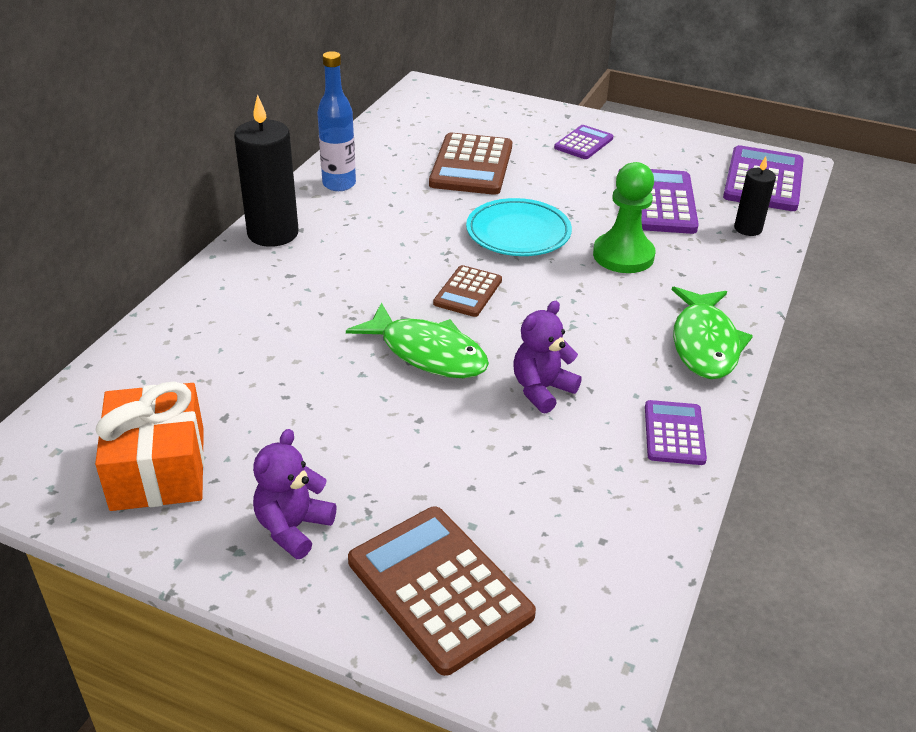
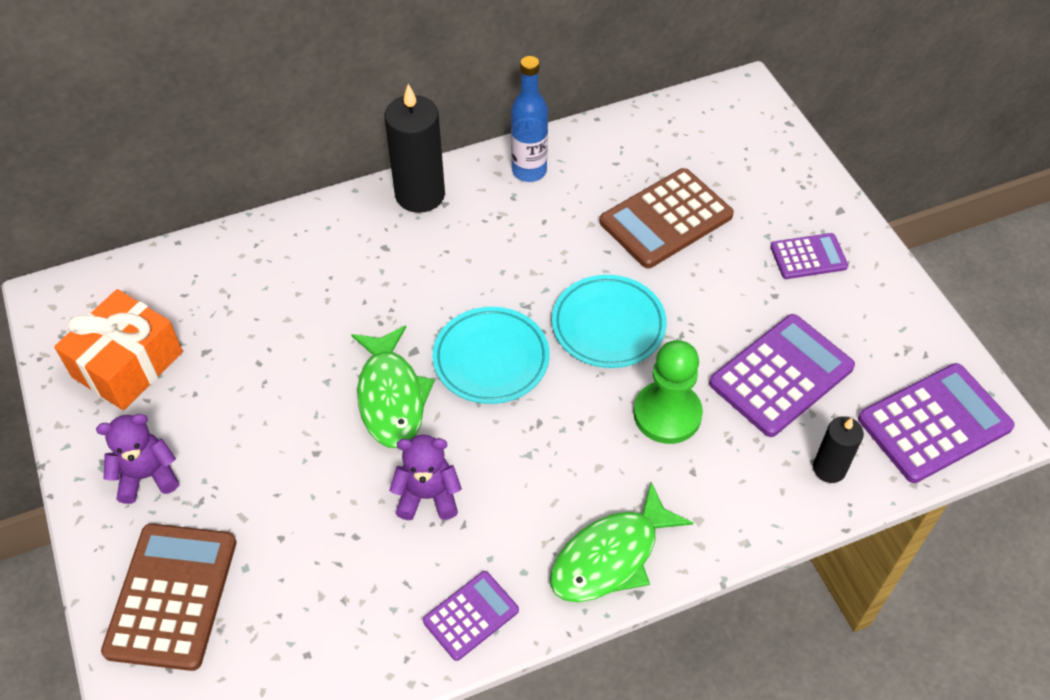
camera: 45 degrees right, 15 degrees up
brown calculator [433,265,502,317] -> turquoise plate [432,307,549,404]

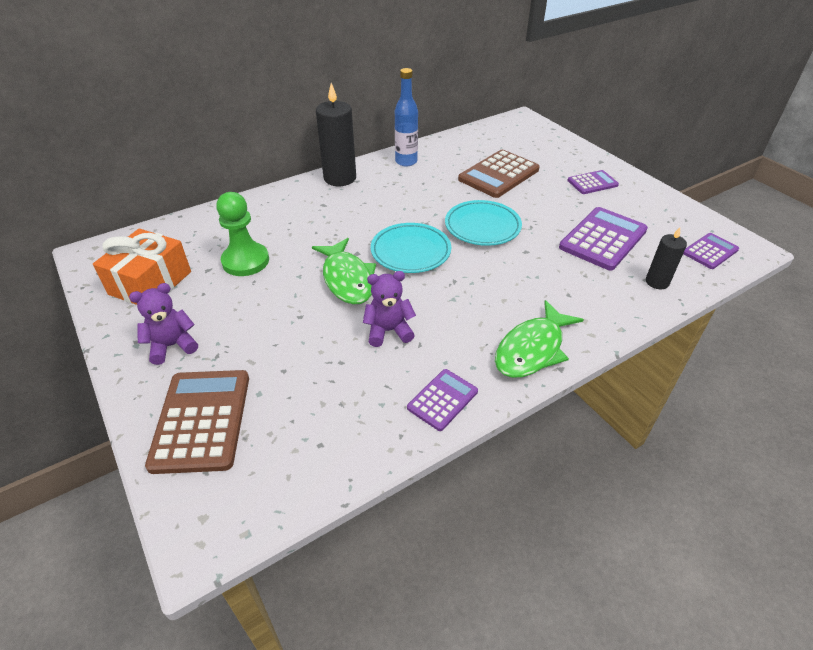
camera: 10 degrees left, 10 degrees down
green pawn [634,340,703,444] -> green pawn moved to [216,192,269,276]
purple calculator [858,363,1015,483] -> purple calculator [683,233,739,269], size x0.57

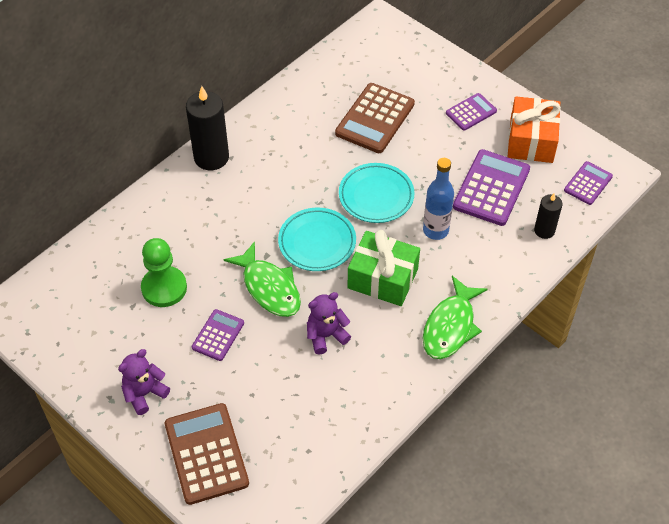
camera: 15 degrees left, 10 degrees up
orange gift [93,229,191,305] -> orange gift moved to [508,96,561,163]
blue bottle [395,68,418,166] -> blue bottle moved to [423,158,454,240]
purple calculator [407,369,478,431] -> purple calculator moved to [192,309,244,361]
none -> green gift [348,230,420,306]

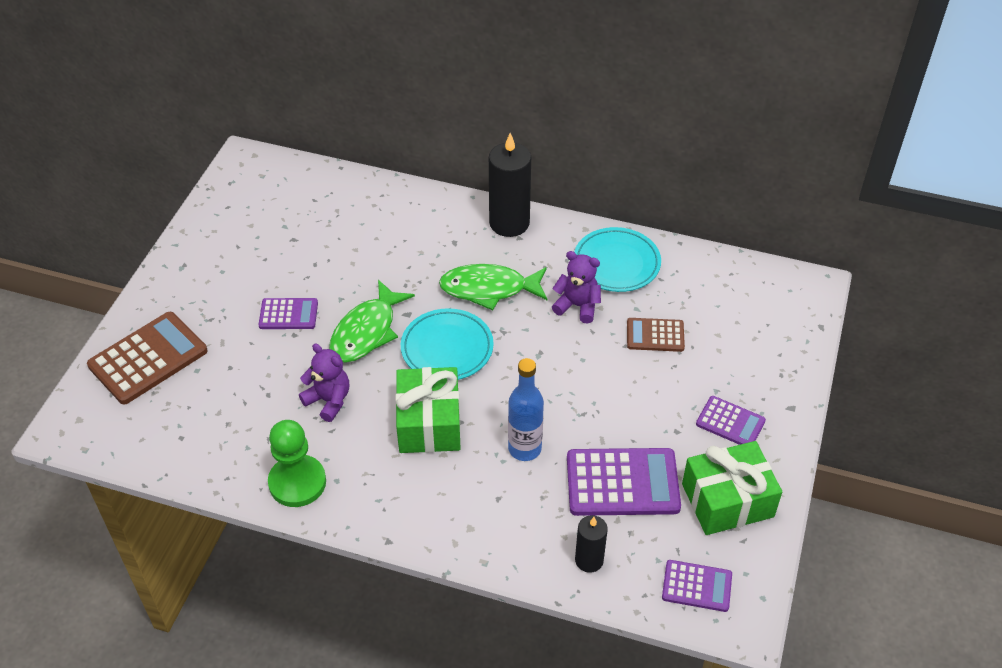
camera: 65 degrees right, 5 degrees down
purple teddy bear [118,349,170,415] -> purple teddy bear moved to [552,251,601,323]
green pawn [141,238,187,307] -> green pawn moved to [268,420,326,507]
brown calculator [335,83,415,153] -> brown calculator [627,318,685,352], size x0.57
turquoise plate [339,163,415,223] -> turquoise plate moved to [574,227,661,292]
green fish [423,276,488,359] -> green fish moved to [439,264,547,310]
orange gift [508,96,561,163] -> green gift [682,441,782,535]

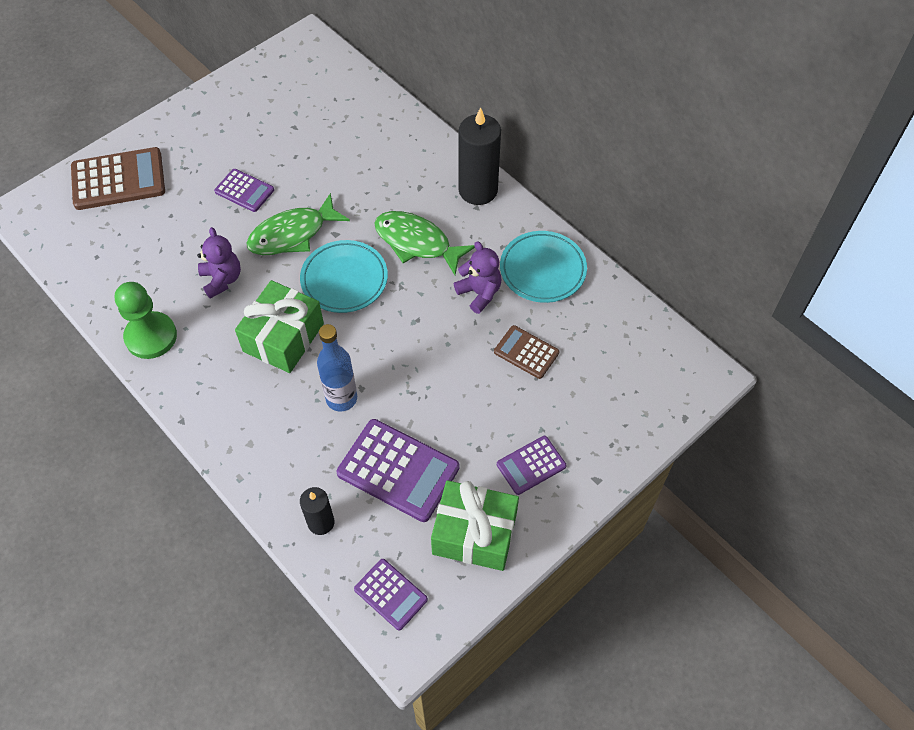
camera: 30 degrees right, 10 degrees up
purple calculator [696,396,766,445] -> purple calculator turned 90 degrees clockwise [497,436,567,495]

